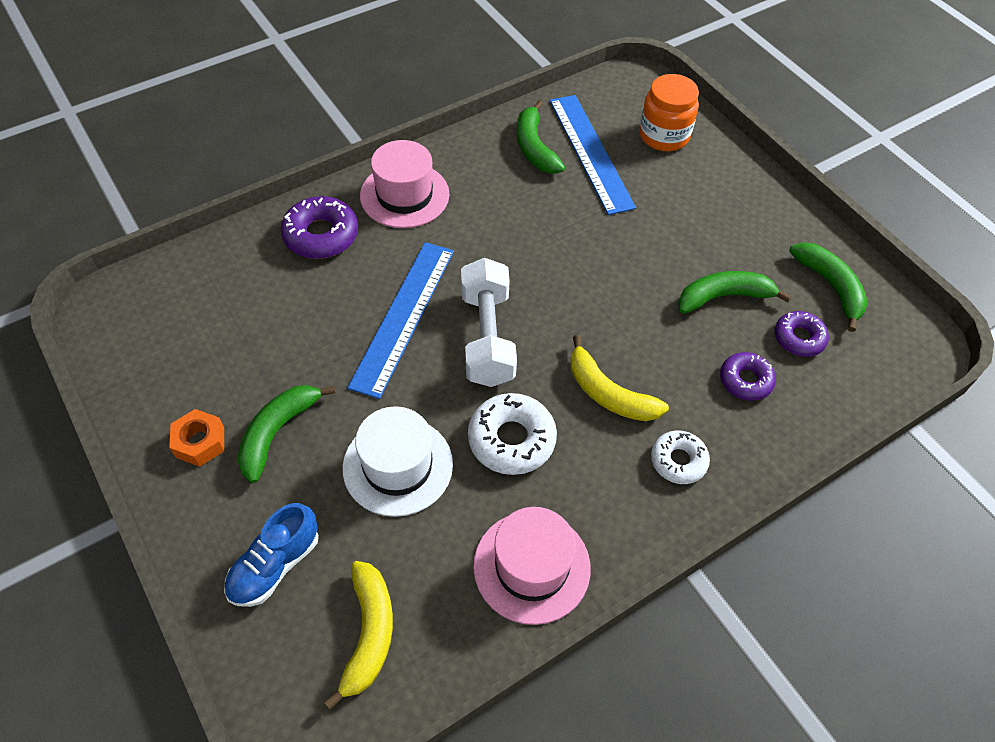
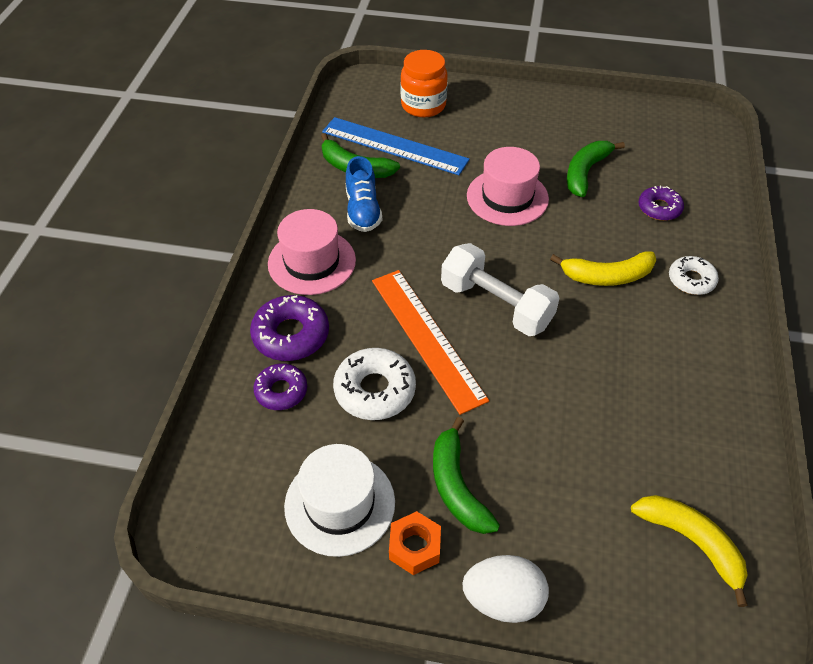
camera: 45 degrees left, 5 degrees down
blue shoe [224,503,319,607] -> blue shoe moved to [346,156,382,232]
white hat [343,406,453,517] -> white hat moved to [284,444,395,557]
blue ruler [347,242,454,399] -> orange ruler [372,270,489,415]
white donut [468,393,557,475] -> white donut moved to [333,348,416,420]
pink hat [473,507,591,625] -> pink hat moved to [467,147,549,226]
purple donut [775,311,829,357] -> purple donut moved to [253,363,307,410]
green banana [789,242,868,332] -> none
none -> white egg [463,555,549,623]

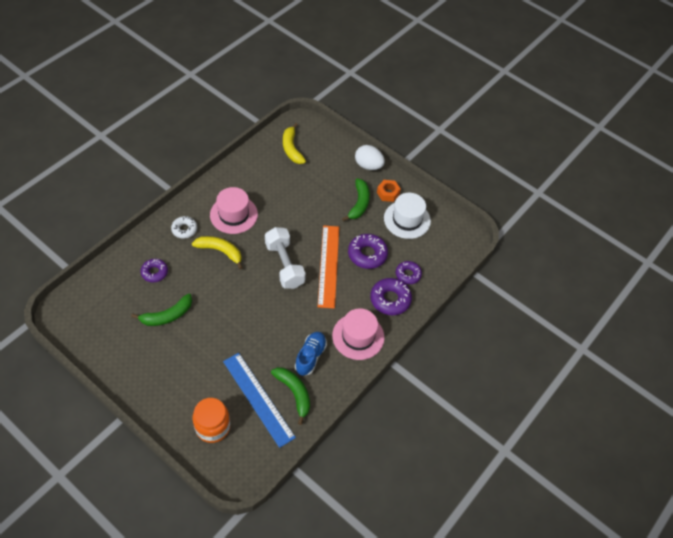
camera: 155 degrees left, 5 degrees up
white donut [333,348,416,420] -> purple donut [348,234,388,269]
pink hat [467,147,549,226] -> pink hat moved to [210,187,258,234]

